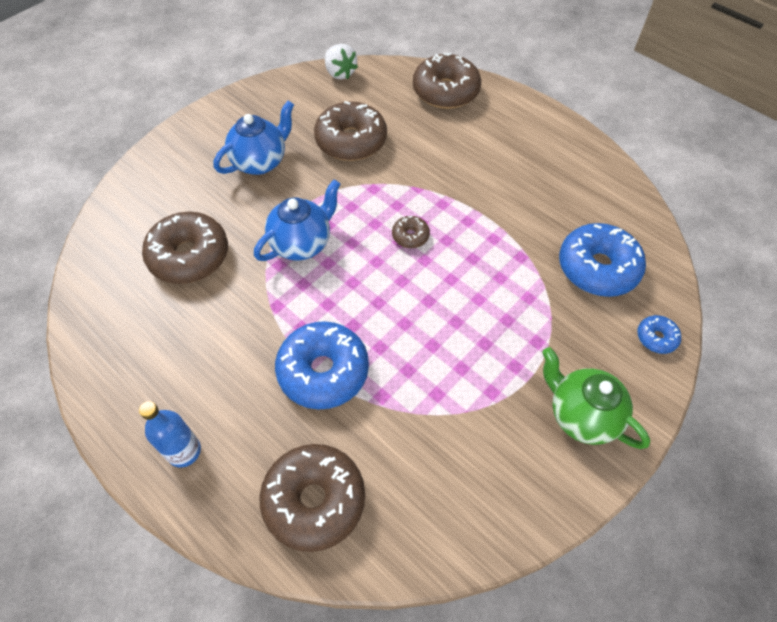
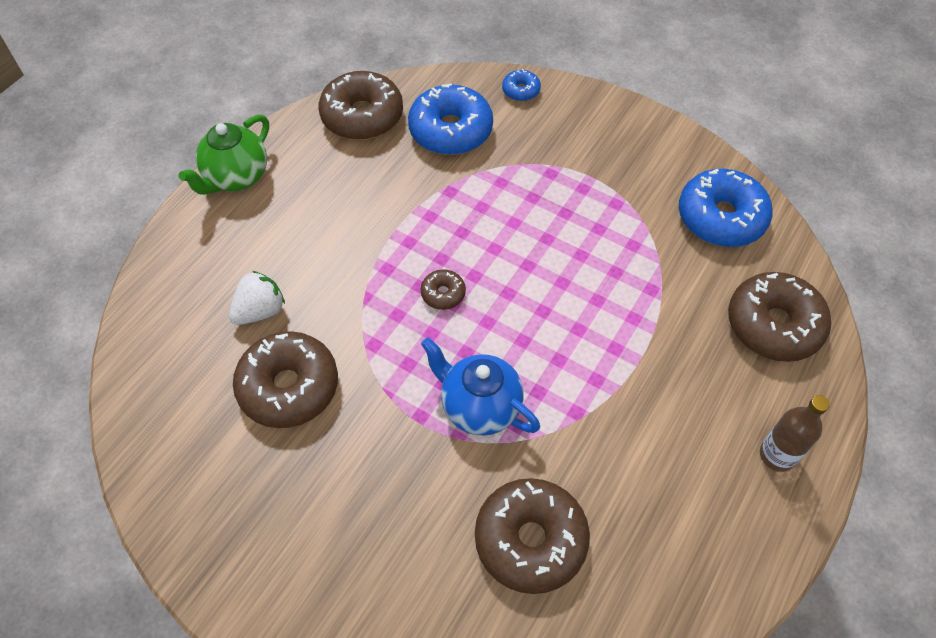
camera: 100 degrees left, 0 degrees up
blue bottle [139,401,201,468] -> brown bottle [760,395,830,472]
blue teapot [214,101,294,175] -> none
blue donut [275,321,369,410] -> blue donut moved to [679,169,773,247]
white strawberry [325,44,358,79] -> white strawberry moved to [229,271,285,325]
brown donut [413,53,481,109] -> brown donut moved to [319,71,403,140]
green teapot [542,347,650,449] -> green teapot moved to [179,114,269,195]

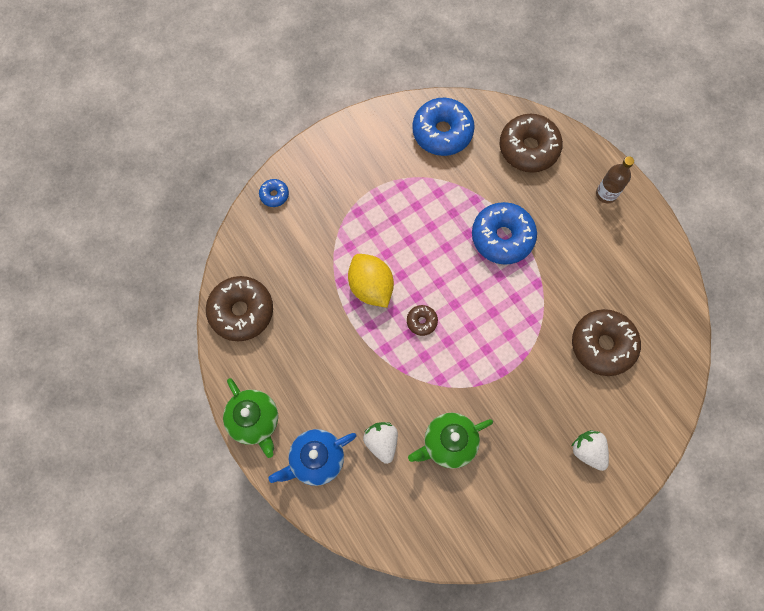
camera: 65 degrees left, 15 degrees up
brown donut [233,331,338,428] -> green teapot [408,413,493,469]
blue donut [408,84,493,155] -> blue donut moved to [472,202,537,265]
blue teapot [421,338,540,436] -> blue teapot moved to [269,429,357,486]
none -> yellow lemon [348,254,394,308]
none -> white strawberry [572,430,609,471]

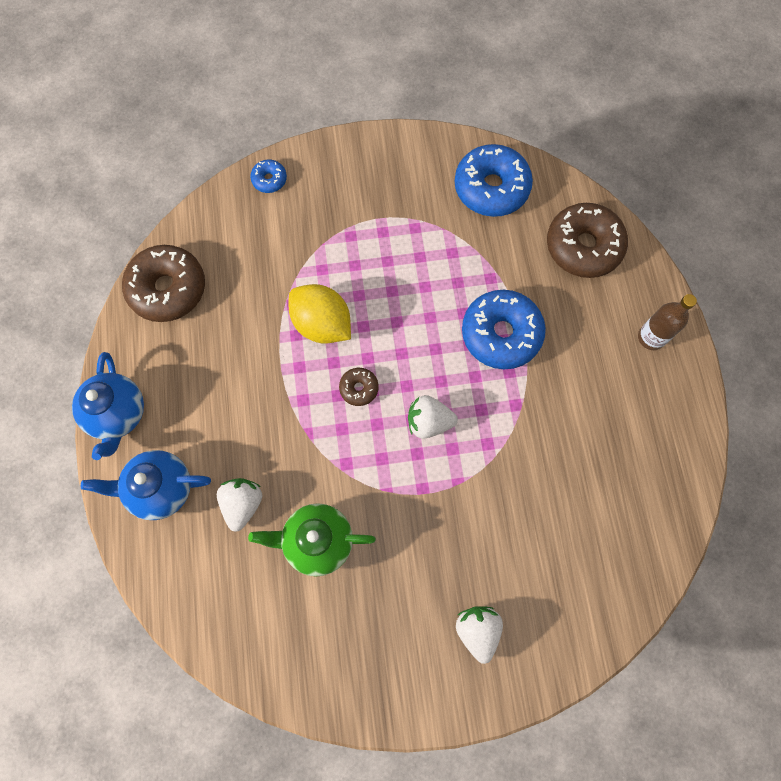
camera: 25 degrees right, 0 degrees up
green teapot [223,378,278,458] -> blue teapot [72,352,144,460]
yellow lemon [348,254,394,308] -> yellow lemon turned 45 degrees counterclockwise [289,284,351,344]
brown donut [572,309,641,376] -> none
none -> white strawberry [408,395,458,439]

